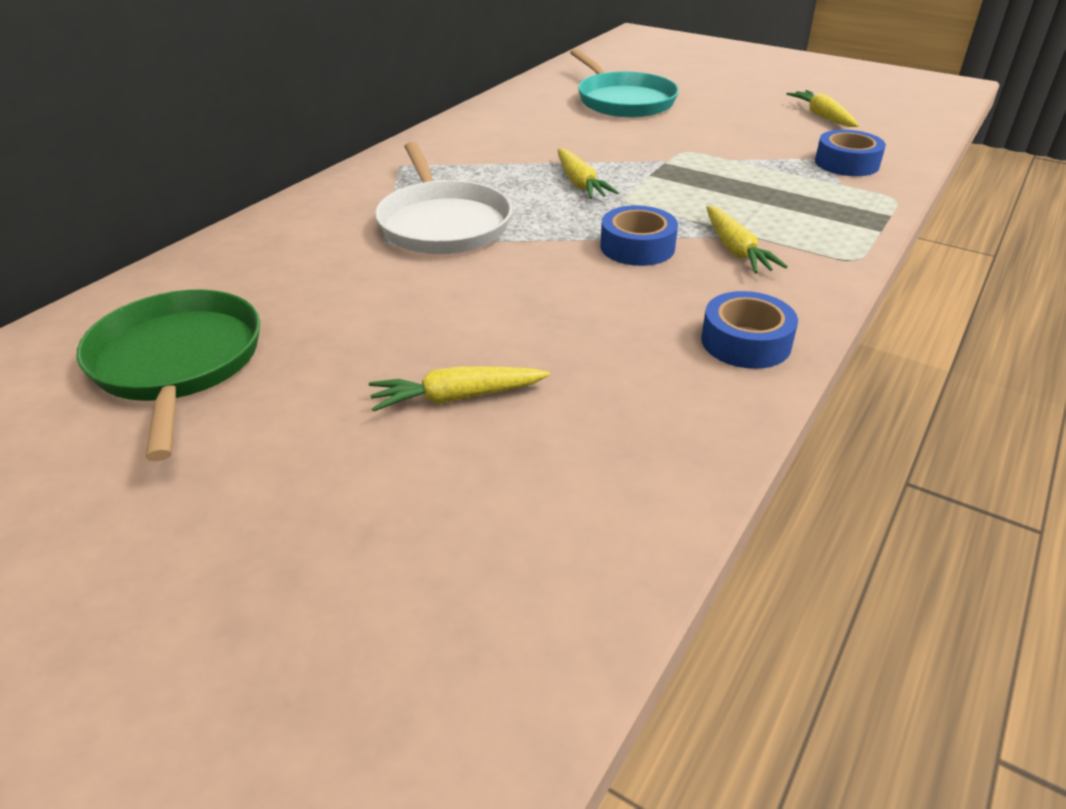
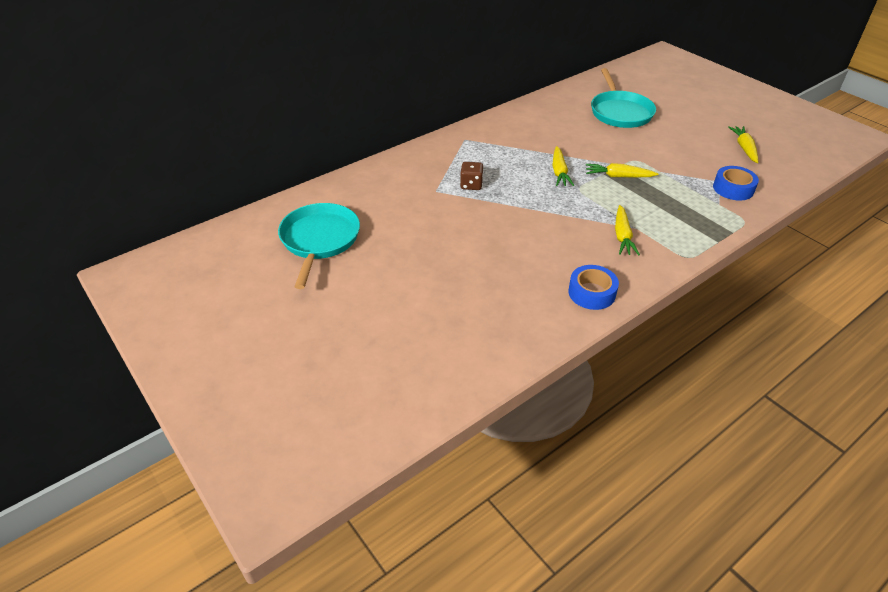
camera: 20 degrees right, 5 degrees up
green pan [76,290,260,461] -> turquoise pan [278,203,360,289]
yellow carrot [369,366,550,412] -> yellow carrot moved to [586,163,658,178]
white pan [375,142,512,254] -> brown dice [460,162,484,190]
blue tape [600,205,678,266] -> none

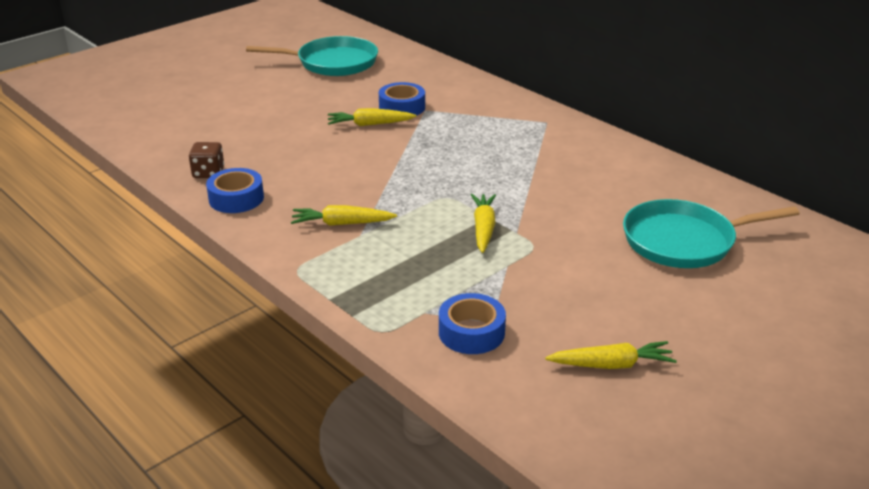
camera: 85 degrees right, 10 degrees down
brown dice [460,162,484,190] -> brown dice moved to [189,142,224,178]
yellow carrot [553,146,574,186] -> yellow carrot moved to [328,108,416,126]
none -> blue tape [379,82,425,116]

